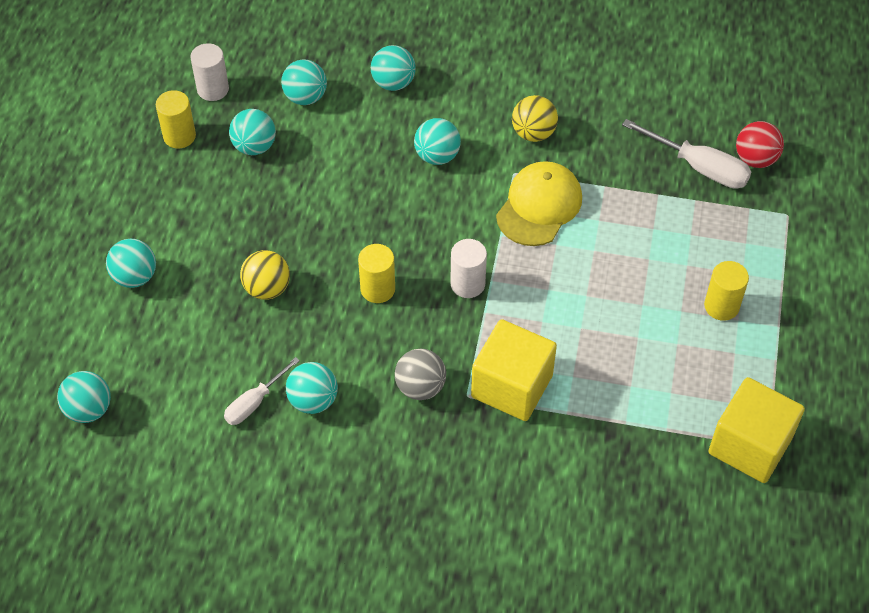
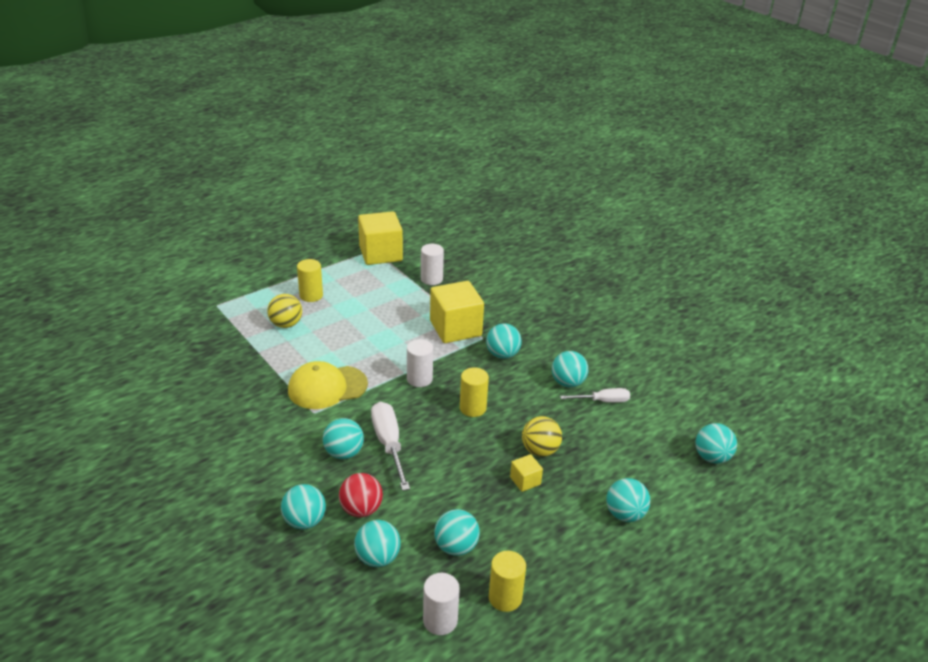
camera: 140 degrees left, 20 degrees down
grey ball [395,349,446,400] -> turquoise ball [486,323,522,359]
yellow ball [512,95,558,142] -> yellow ball moved to [267,294,302,328]
white screwdriver [622,119,751,189] -> white screwdriver moved to [371,402,410,491]
red ball [736,121,784,168] -> red ball moved to [339,473,383,517]
none -> white cylinder [421,244,444,285]
none -> yellow cube [510,454,543,492]

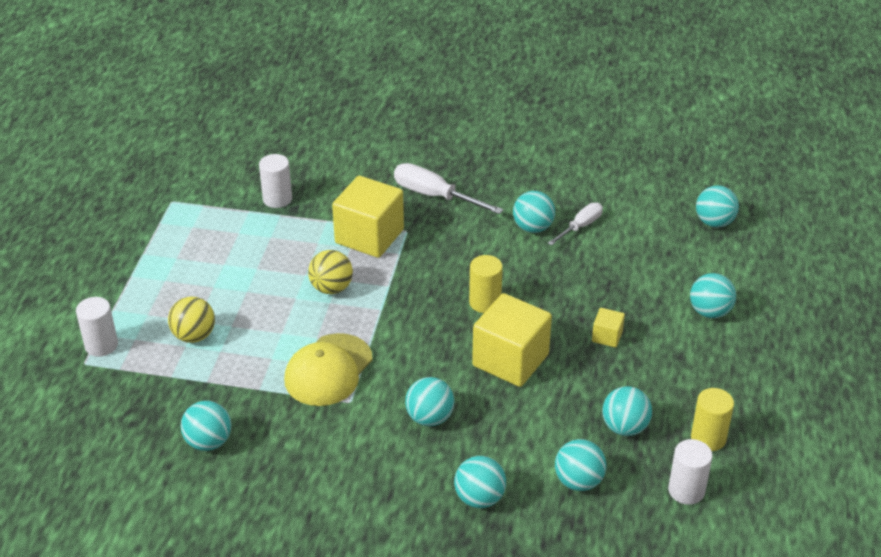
camera: 40 degrees left, 5 degrees up
yellow cylinder [297,259,323,302] -> none
red ball [339,473,383,517] -> none
yellow cube [358,211,403,265] -> yellow cube moved to [472,293,552,387]
white screwdriver [371,402,410,491] -> white screwdriver moved to [394,163,504,214]
white cylinder [407,339,433,387] -> white cylinder moved to [76,297,118,357]
turquoise ball [486,323,522,359] -> turquoise ball moved to [181,401,231,451]
yellow ball [522,416,562,457] -> yellow ball moved to [308,250,353,294]

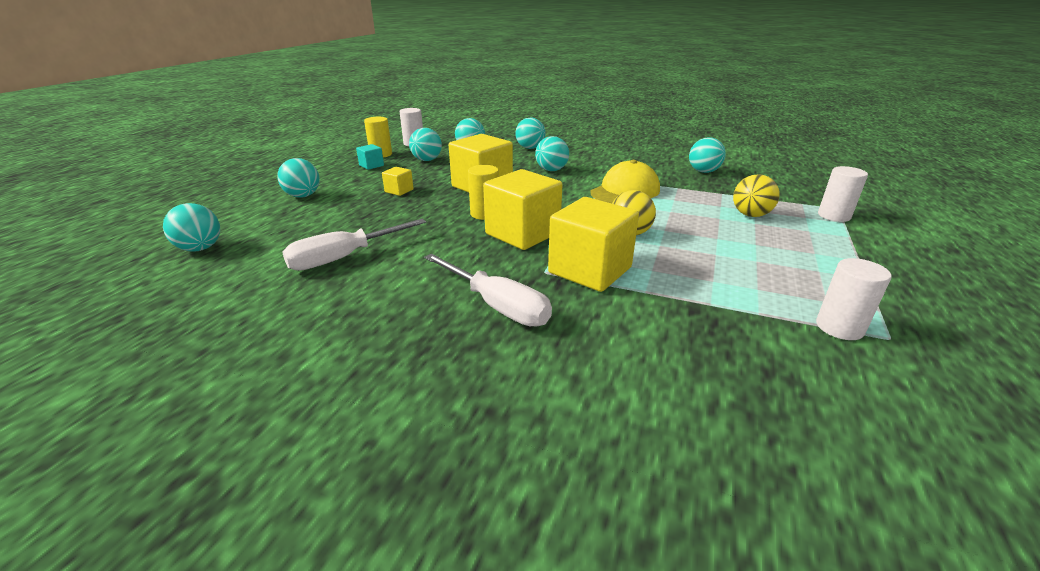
camera: 170 degrees left, 10 degrees down
white cylinder [259,154,292,208] -> white cylinder moved to [816,258,892,340]
turquoise ball [513,191,555,233] -> none
white screwdriver [548,203,603,246] -> white screwdriver [282,219,426,271], size x1.58
none -> turquoise cube [356,144,384,170]
none -> yellow cube [483,169,563,250]

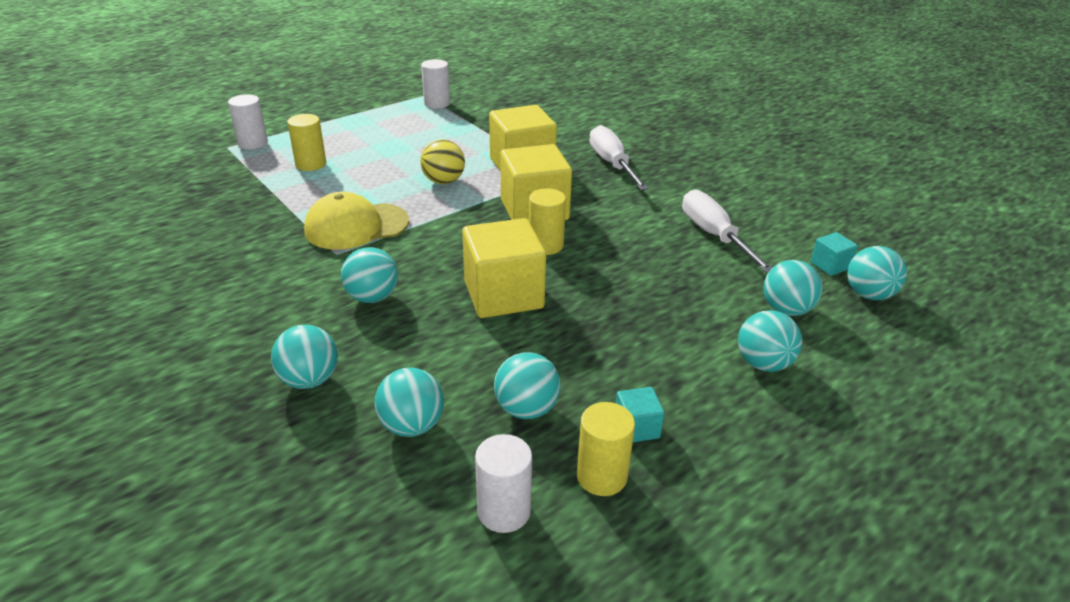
camera: 150 degrees left, 5 degrees up
white screwdriver [282,219,426,271] -> white screwdriver turned 105 degrees counterclockwise [682,189,772,274]
yellow cube [382,167,414,196] -> none
turquoise ball [689,137,726,173] -> turquoise ball moved to [763,260,823,316]
yellow ball [733,174,780,217] -> yellow cylinder [287,114,326,171]
none -> turquoise cube [810,232,858,276]

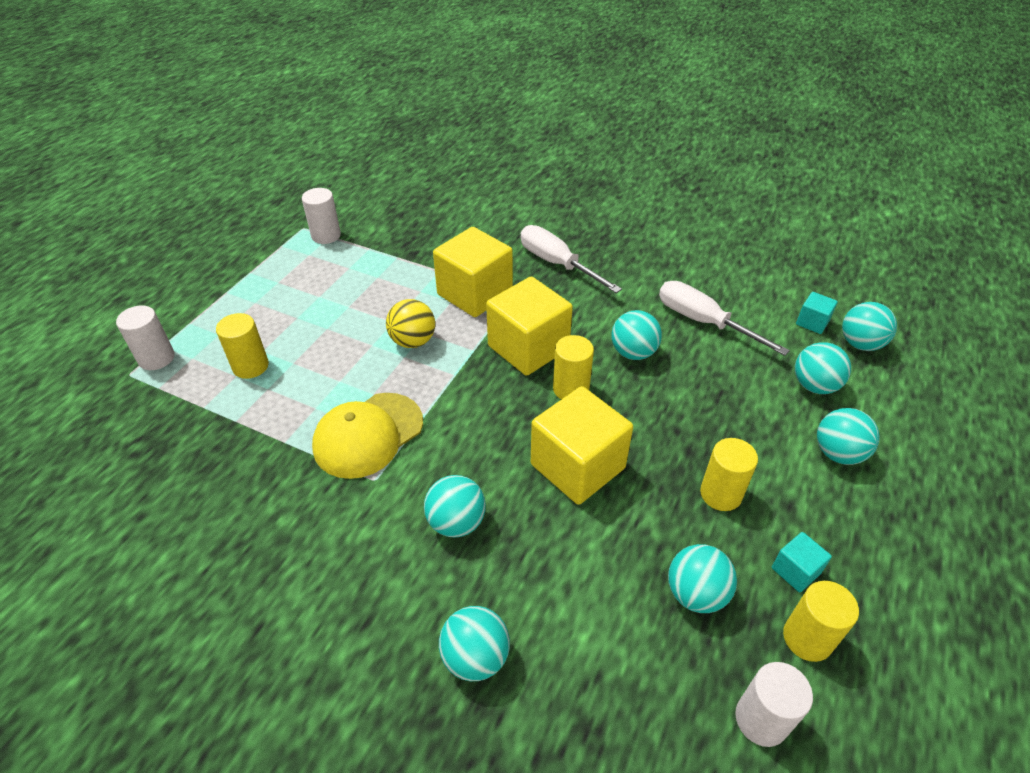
camera: 25 degrees left, 10 degrees up
turquoise ball [375,368,444,437] -> turquoise ball moved to [612,310,662,360]
none -> yellow cylinder [700,438,758,511]

